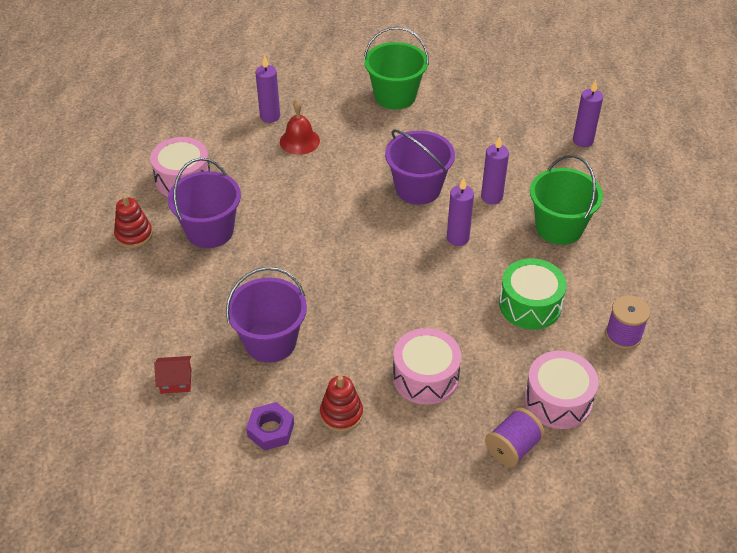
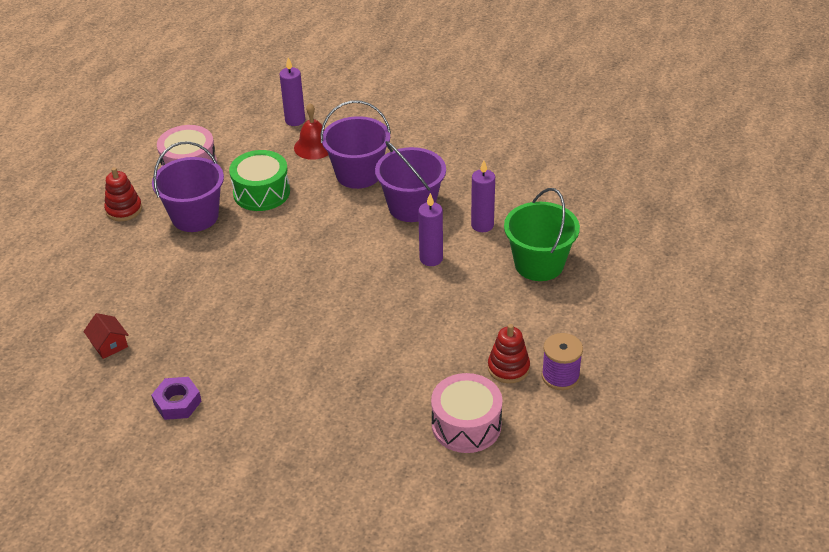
camera: 15 degrees right, 5 degrees down
red house [154,356,191,394] -> red house turned 45 degrees clockwise [83,313,129,359]
purple bucket [226,267,307,363] -> purple bucket moved to [321,100,391,189]
red stacking toy [320,375,363,432] -> red stacking toy moved to [488,324,530,384]
green bucket [364,27,429,110] -> none
pink drum [393,328,461,405] -> none
purple spool [485,408,545,467] -> none
green drum [499,258,567,329] -> green drum moved to [229,150,290,211]
purple candle [573,80,603,147] -> none

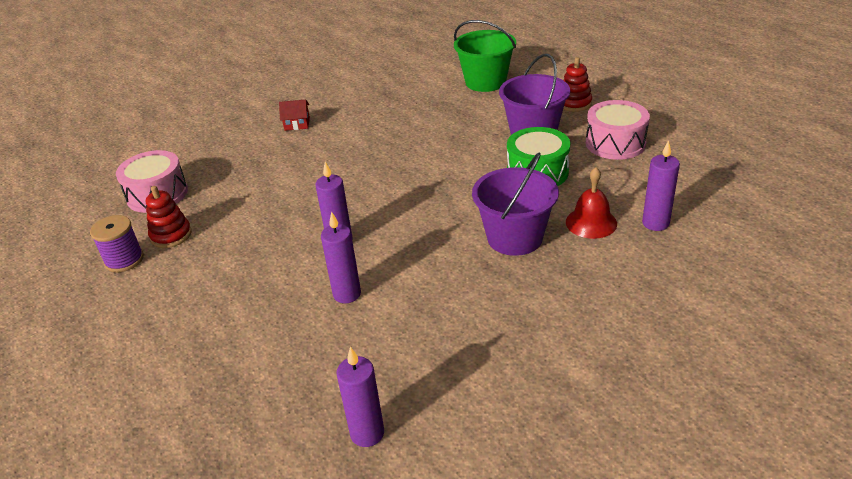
camera: 125 degrees right, 5 degrees down
red house [83,313,129,359] -> red house moved to [279,100,310,131]
purple nut [151,377,201,420] -> none
purple bucket [375,141,446,222] -> none
green bucket [504,188,580,281] -> green bucket moved to [454,20,516,92]
none -> purple candle [336,347,384,447]

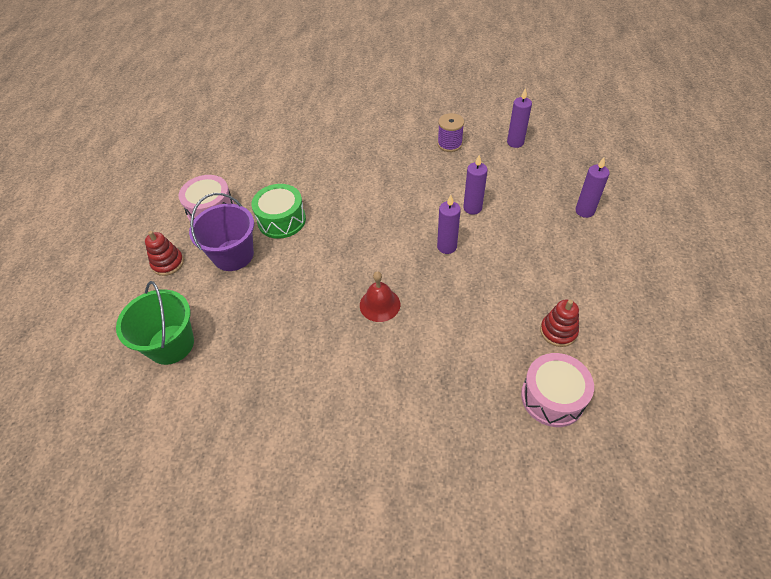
camera: 140 degrees left, 15 degrees up
purple spool [90,215,144,273] -> purple spool moved to [437,113,464,152]
red house [279,100,310,131] -> none
purple bucket [472,153,559,256] -> none
red bell [566,167,617,239] -> red bell moved to [360,271,400,322]
purple candle [642,140,680,231] -> purple candle moved to [575,158,610,218]

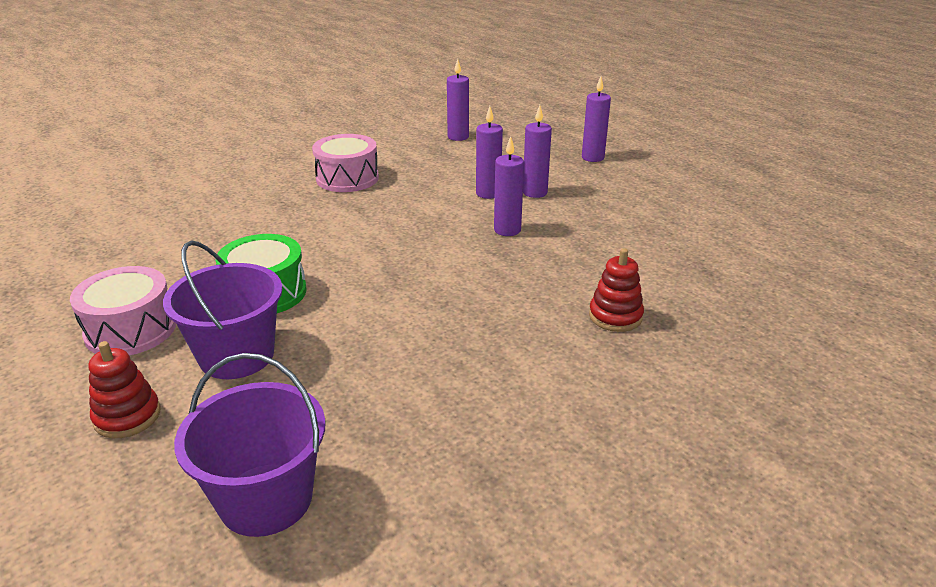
camera: 45 degrees left, 20 degrees down
green bucket [116,281,194,365] -> purple bucket [174,353,326,537]
red bell [360,271,400,322] -> none
purple spool [437,113,464,152] -> none
pink drum [521,353,594,427] -> pink drum moved to [312,134,379,192]
red stacking toy [540,300,579,347] -> red stacking toy moved to [589,248,644,332]
none -> purple candle [523,105,552,198]

